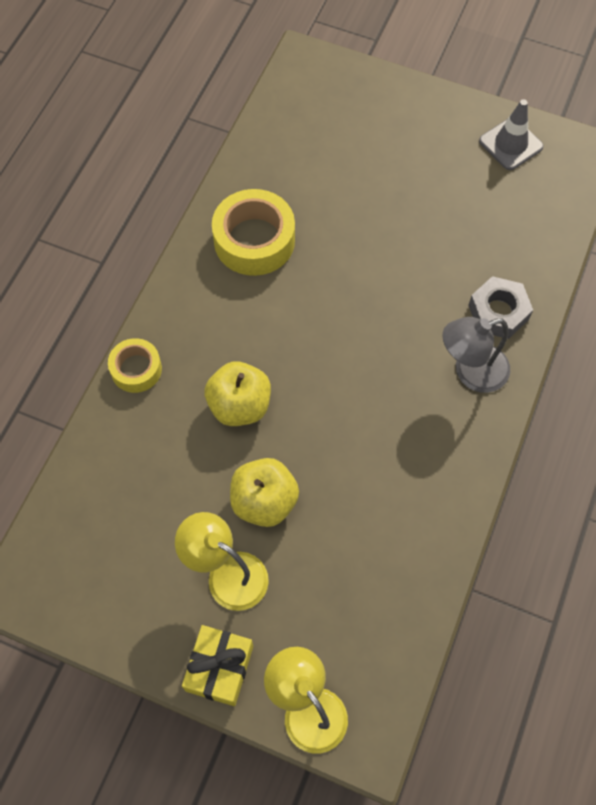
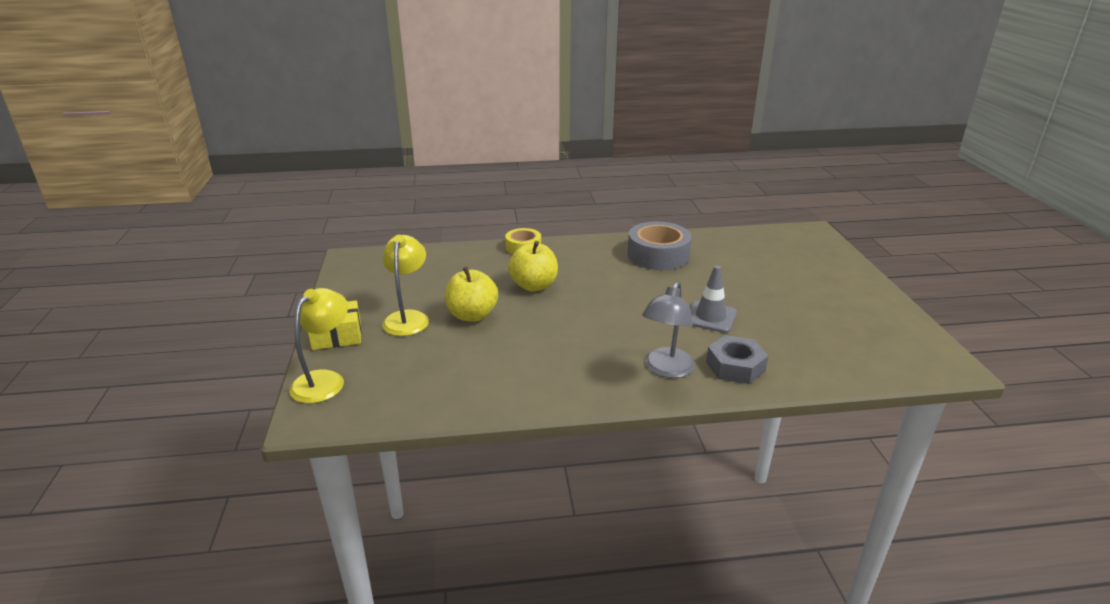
camera: 60 degrees right, 35 degrees down
yellow tape [212,189,295,276] -> grey tape [627,221,692,270]
grey lamp [442,317,510,393] -> grey lamp turned 105 degrees counterclockwise [642,282,696,378]
grey traffic cone [479,99,544,170] -> grey traffic cone moved to [690,266,737,333]

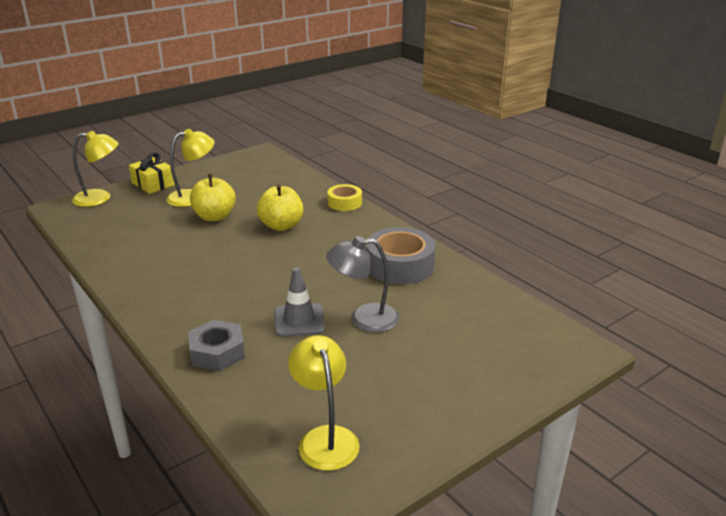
camera: 60 degrees right, 0 degrees up
grey lamp [642,282,696,378] -> grey lamp moved to [326,236,399,332]
none -> yellow lamp [288,335,360,471]

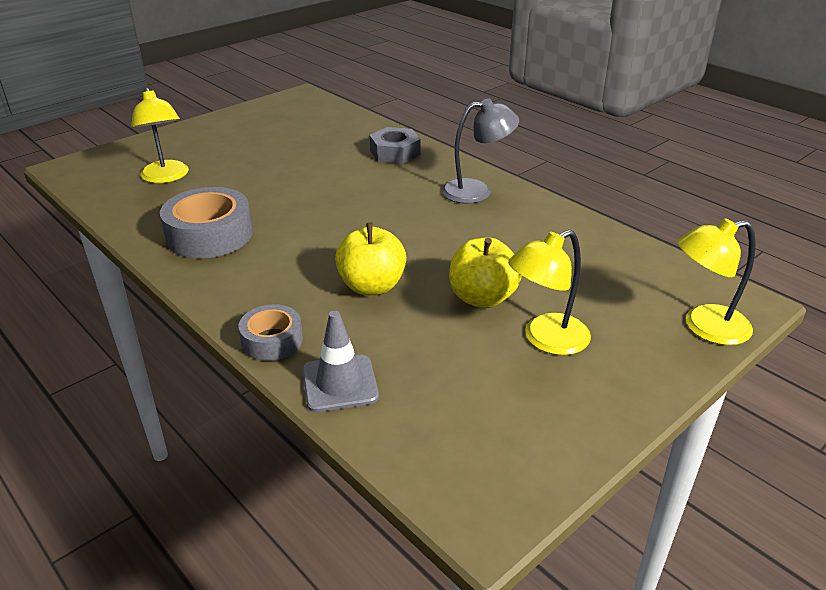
camera: 175 degrees right, 5 degrees up
yellow gift [129,152,175,194] -> none
grey traffic cone [275,267,325,337] -> grey traffic cone moved to [302,311,379,412]
yellow lamp [288,335,360,471] -> yellow lamp moved to [131,87,189,183]
grey lamp [326,236,399,332] -> grey lamp moved to [442,98,519,204]
yellow tape [327,184,362,211] -> grey tape [238,304,303,361]

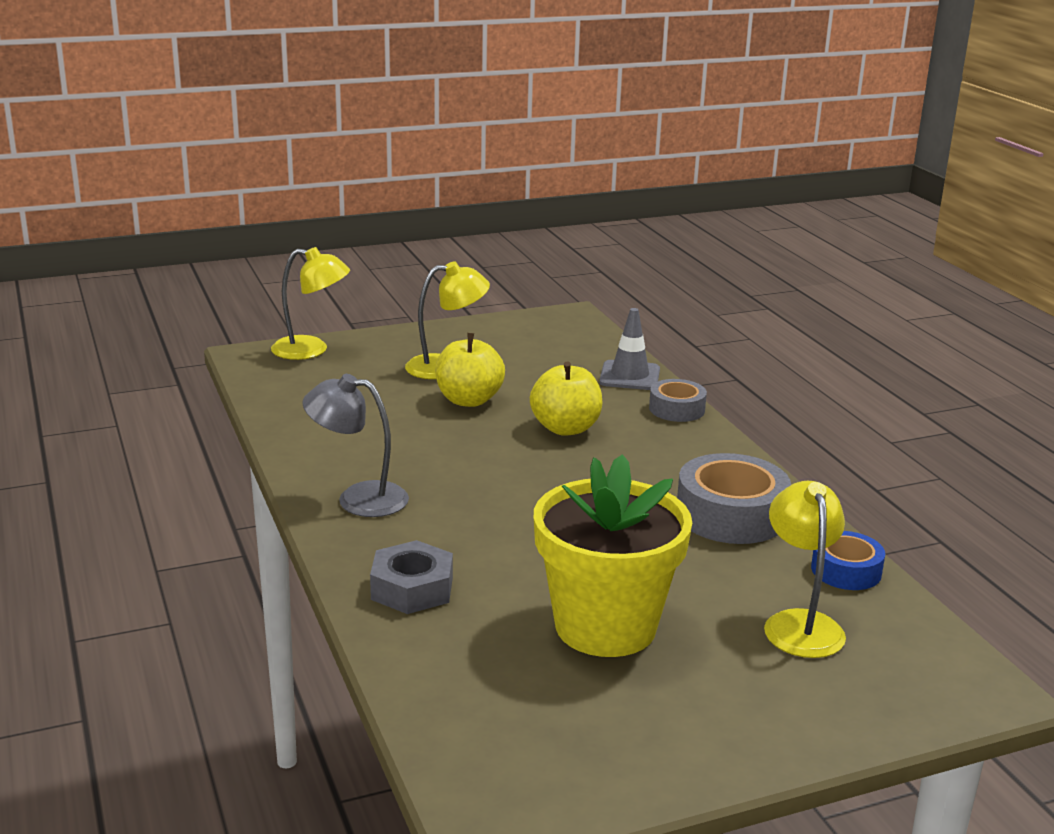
camera: 160 degrees left, 10 degrees down
none -> yellow flower pot [534,454,692,657]
none -> blue tape [811,531,885,590]

